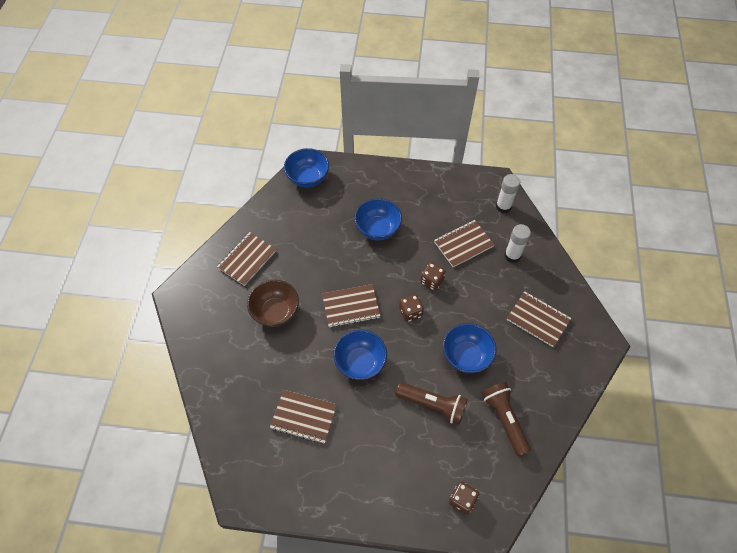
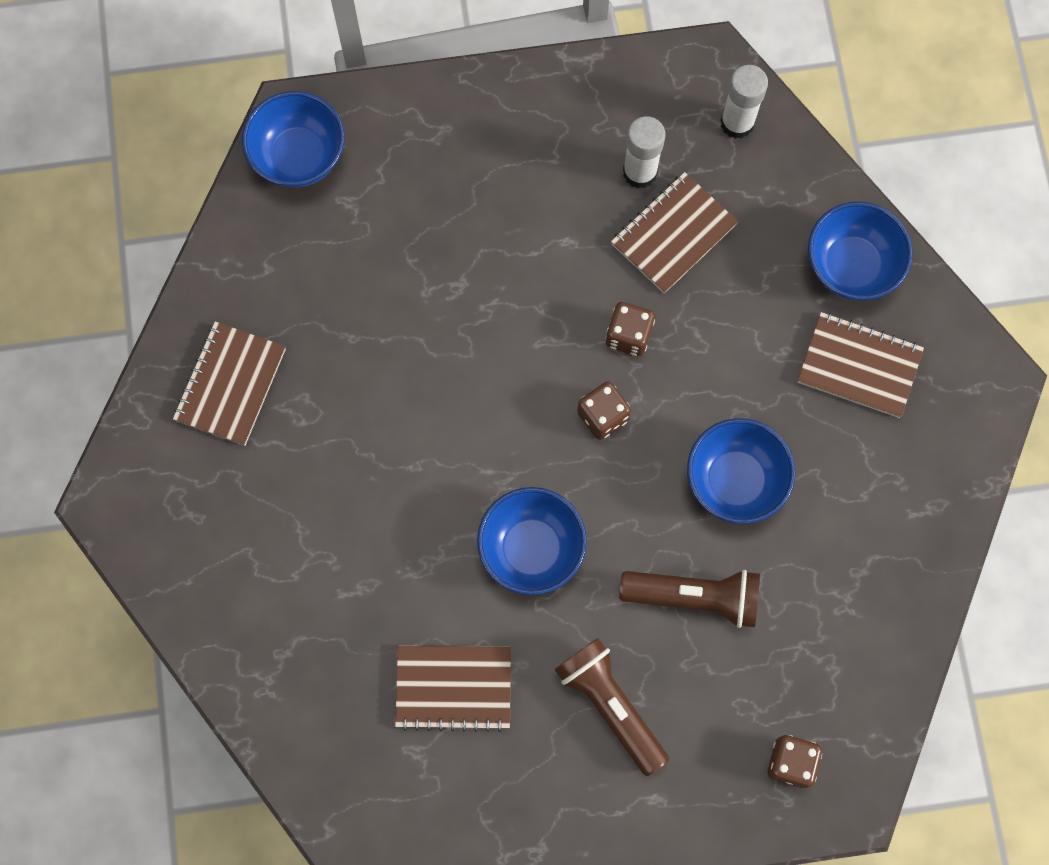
camera: 15 degrees left, 15 degrees up
brown bowl [247,280,299,327] -> none
brown notebook [322,284,380,328] -> none
blue bowl [354,198,402,241] -> blue bowl moved to [808,202,913,300]
brown flashlight [482,382,531,456] -> brown flashlight moved to [555,638,669,776]
white glue stick [504,224,531,263] -> white glue stick moved to [623,116,665,188]

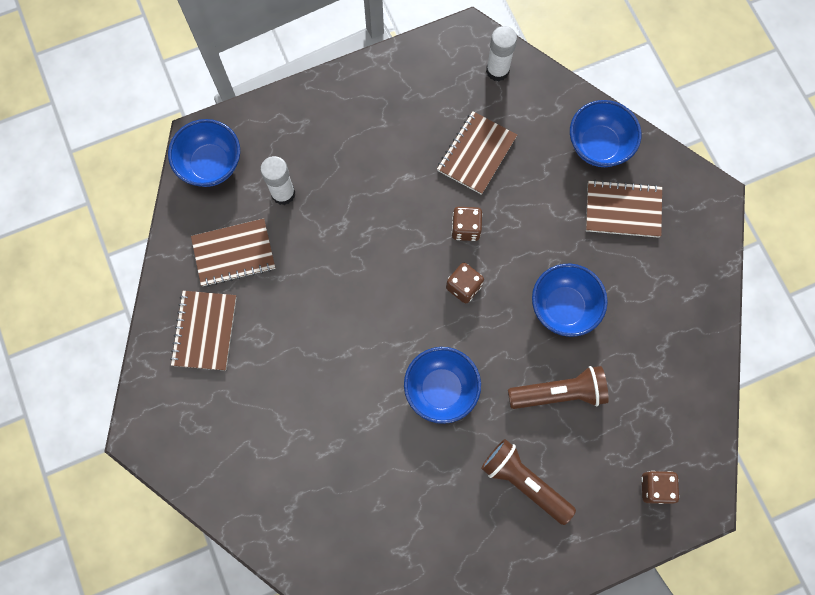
camera: 15 degrees left, 0 degrees up
brown notebook [395,645,511,732] -> brown notebook moved to [191,218,275,287]
white glue stick [623,116,665,188] -> white glue stick moved to [260,156,295,205]

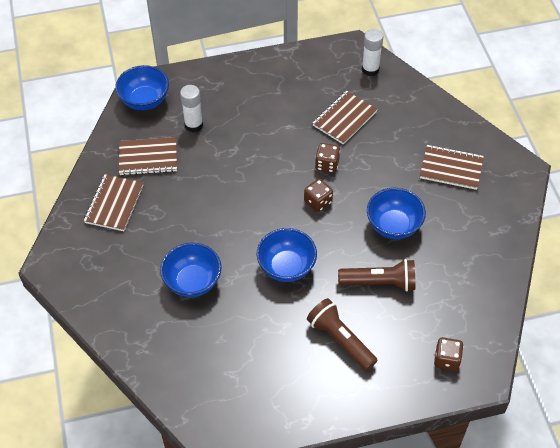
camera: 10 degrees right, 20 degrees down
blue bowl [570,100,641,167] -> blue bowl moved to [160,243,222,297]

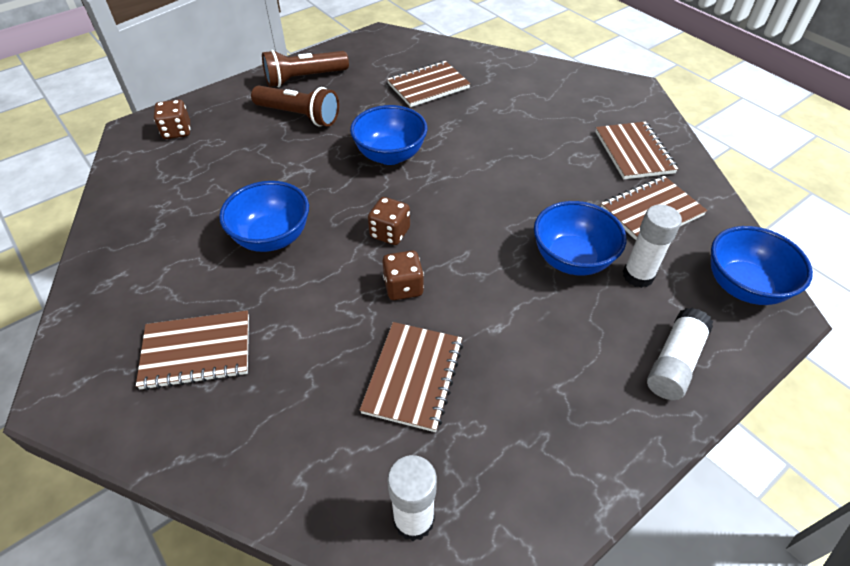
camera: 155 degrees right, 5 degrees down
blue bowl [160,243,222,297] -> blue bowl moved to [534,201,626,276]
brown flashlight [338,259,415,291] -> brown flashlight moved to [262,50,349,87]
none -> brown notebook [387,61,471,107]
none -> white glue stick [647,308,713,400]

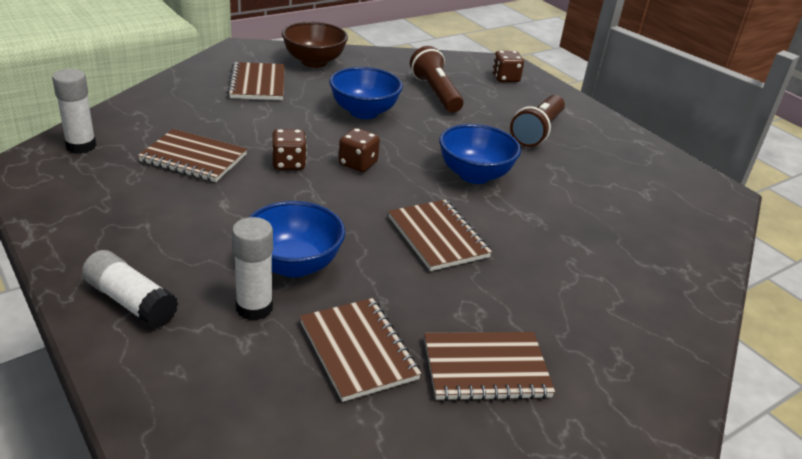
camera: 90 degrees right, 15 degrees down
brown flashlight [262,50,349,87] -> brown flashlight moved to [410,46,464,113]
brown notebook [387,61,471,107] -> brown notebook moved to [388,200,492,271]
blue bowl [711,226,813,305] -> none
none -> brown bowl [282,22,348,68]

